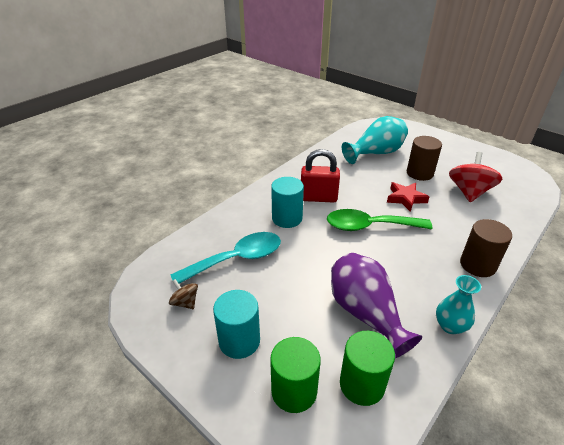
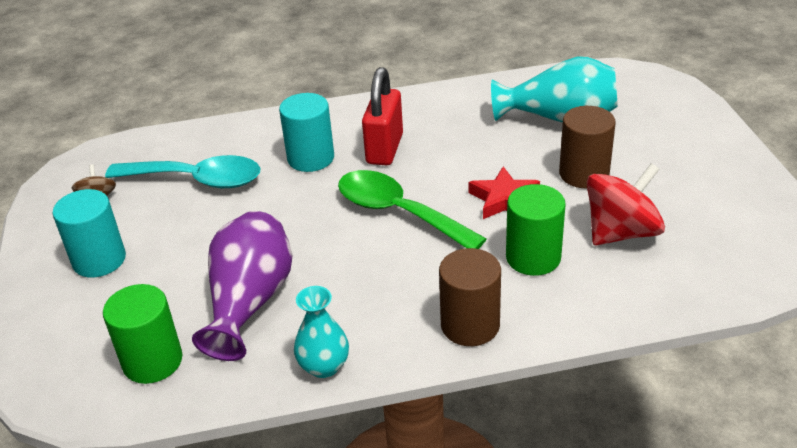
camera: 40 degrees right, 0 degrees up
green cylinder [270,337,321,413] -> green cylinder moved to [506,184,566,276]
red padlock [301,149,340,203] -> red padlock turned 60 degrees clockwise [362,67,403,166]

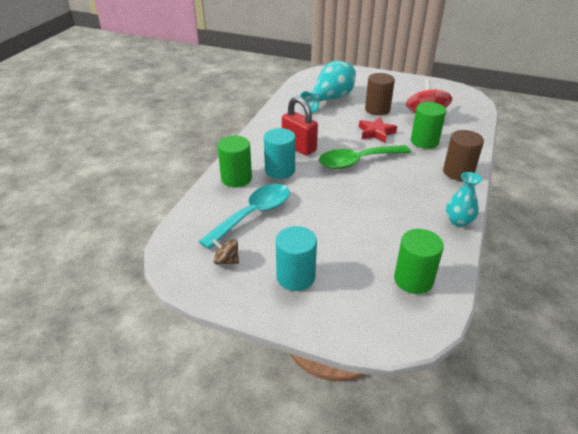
camera: 60 degrees left, 0 degrees up
purple vase [192,211,292,361] -> none
none -> green cylinder [217,136,252,187]

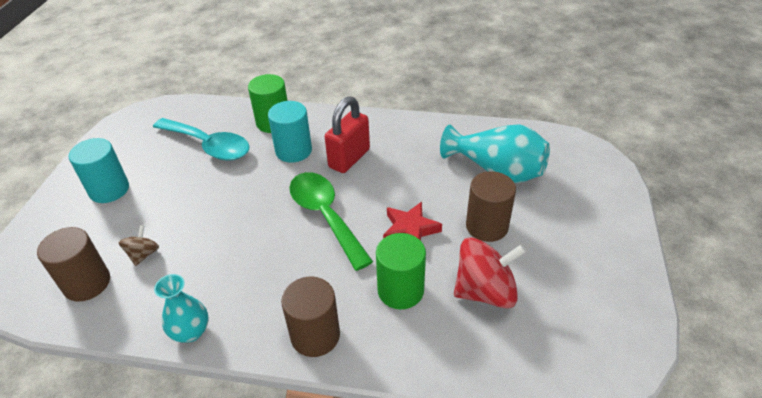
camera: 80 degrees right, 5 degrees up
brown spinning top [212,239,239,264] -> brown spinning top moved to [119,225,159,266]
green cylinder [394,229,444,294] -> brown cylinder [37,227,110,302]

